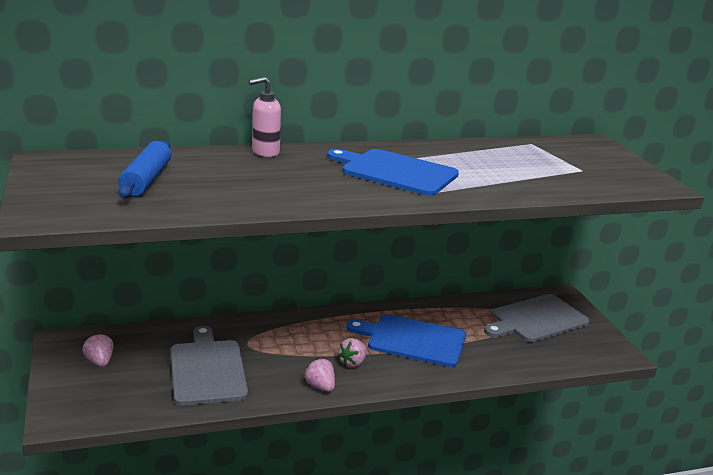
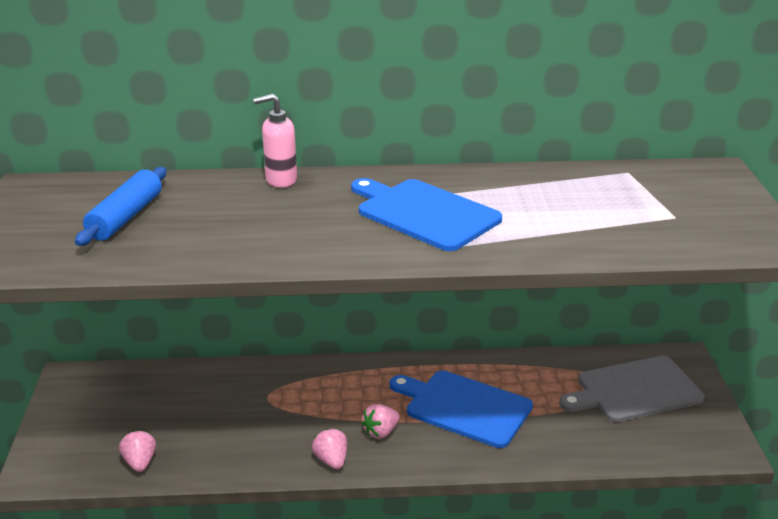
camera: 15 degrees right, 5 degrees up
pink strawberry [82,334,114,367] -> pink strawberry moved to [119,430,156,472]
grey cutting board [171,326,248,406] -> none

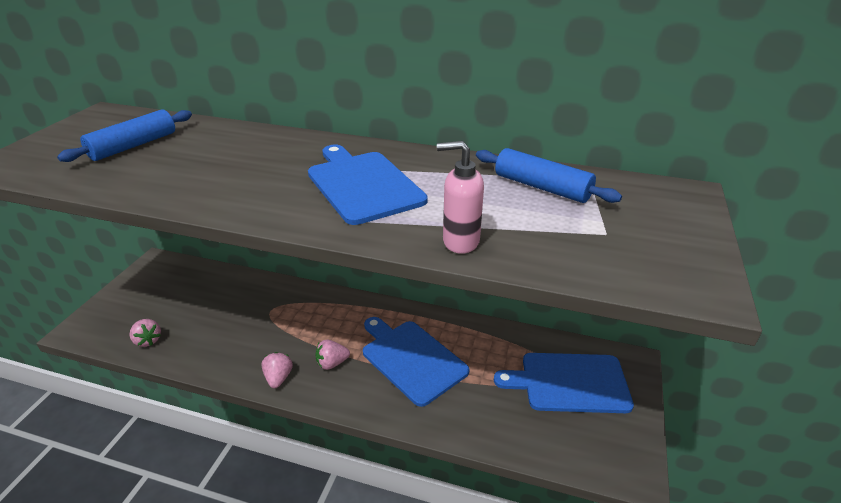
camera: 20 degrees right, 5 degrees up
pink strawberry [119,430,156,472] -> pink strawberry turned 135 degrees clockwise [129,319,161,347]
pink soap dispenser [253,94,297,188] -> pink soap dispenser moved to [437,141,484,254]
grey cutting board [559,356,705,422] -> blue cutting board [494,353,634,413]
none -> blue rolling pin [476,148,622,203]

